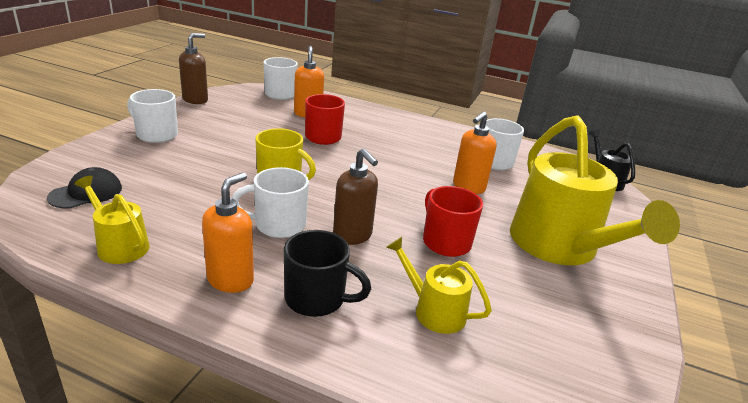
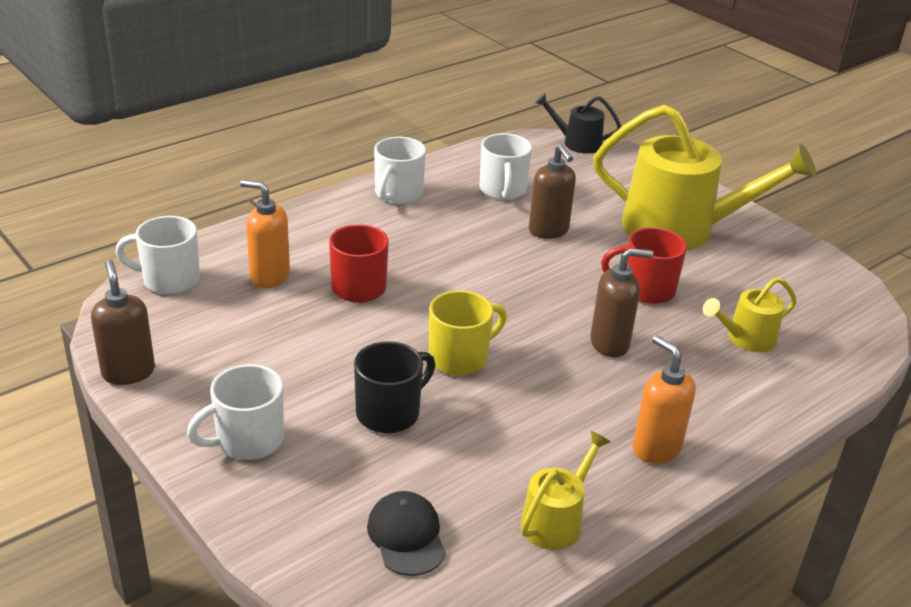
camera: 60 degrees left, 5 degrees up
yellow watering can [74,176,150,264] -> yellow watering can turned 150 degrees clockwise [521,431,611,550]
white mug [232,167,309,238] -> white mug moved to [374,137,426,205]
black mug [284,230,371,317] -> black mug moved to [354,341,436,433]
orange soap dispenser [453,112,496,194] -> brown soap dispenser [529,144,576,239]

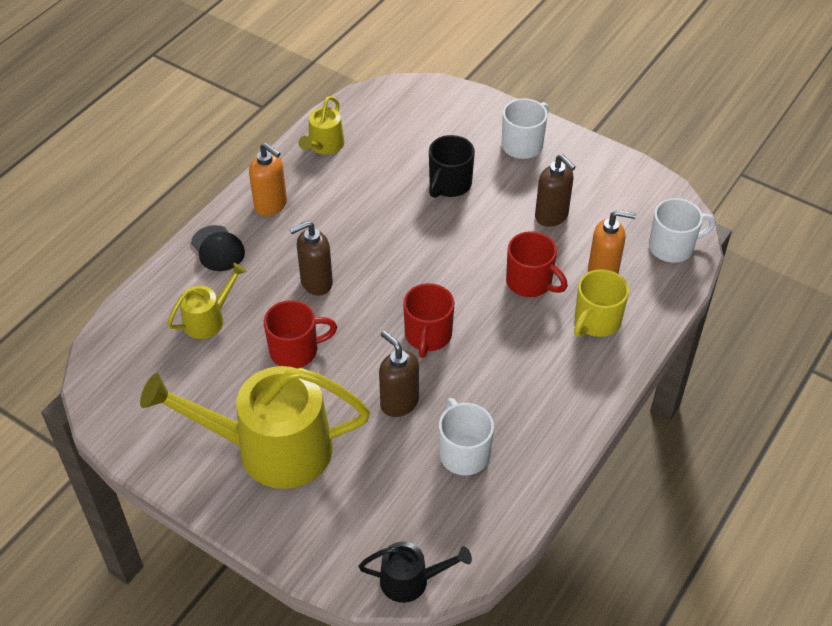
camera: 165 degrees right, 15 degrees up
brown soap dispenser [91,259,155,385] -> brown soap dispenser moved to [535,154,576,227]
black cap [367,491,446,576] -> black cap moved to [191,225,245,271]
white mug [374,137,426,205] -> none
yellow mug [429,290,507,376] -> yellow mug moved to [574,269,629,337]
none -> red mug [403,283,454,358]

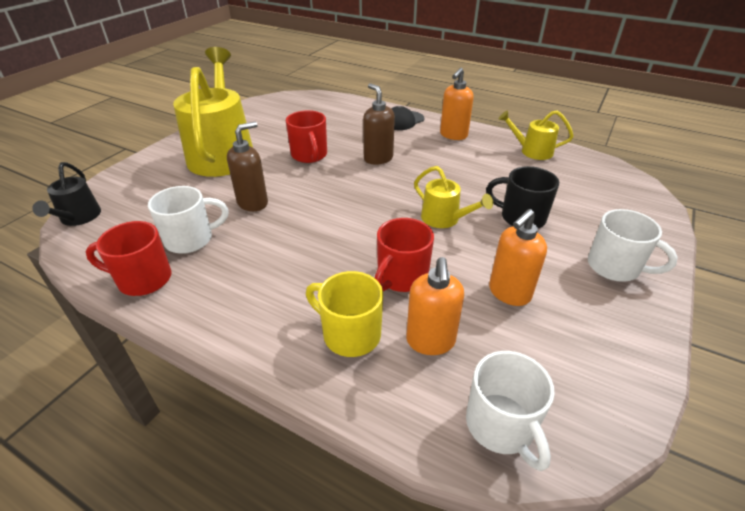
camera: 85 degrees right, 10 degrees down
yellow watering can [167,263,247,339] -> yellow watering can moved to [414,166,493,228]
red mug [403,283,454,358] -> red mug moved to [85,221,171,296]
brown soap dispenser [535,154,576,227] -> orange soap dispenser [489,209,547,306]

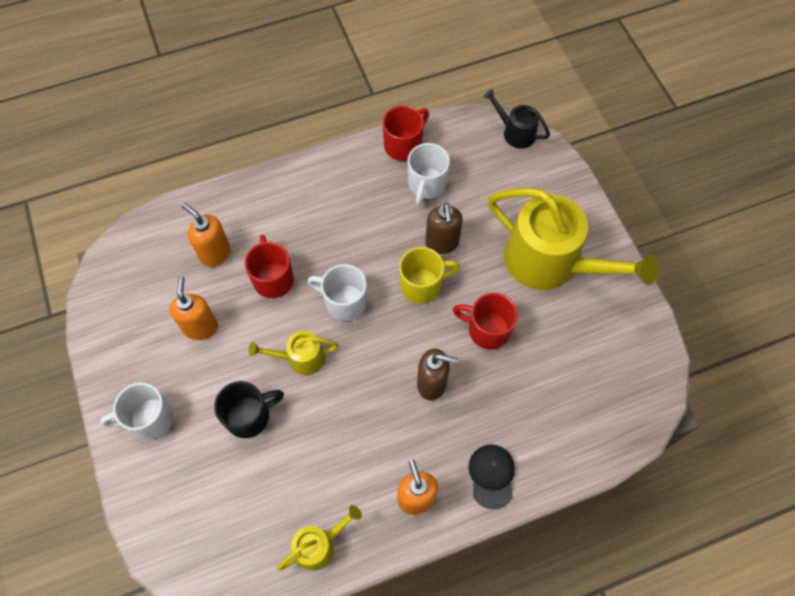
camera: 130 degrees right, 25 degrees up
yellow mug [306,271,383,357] -> yellow mug moved to [399,247,460,304]
white mug [466,351,555,471] -> white mug moved to [307,264,367,321]

